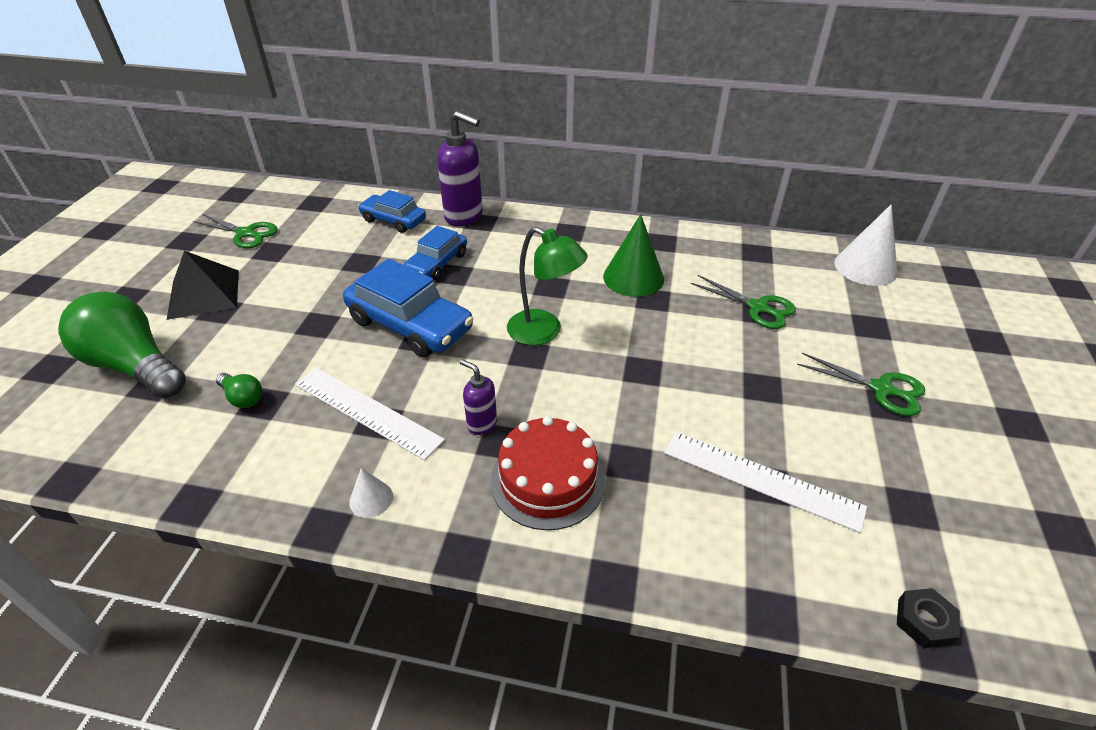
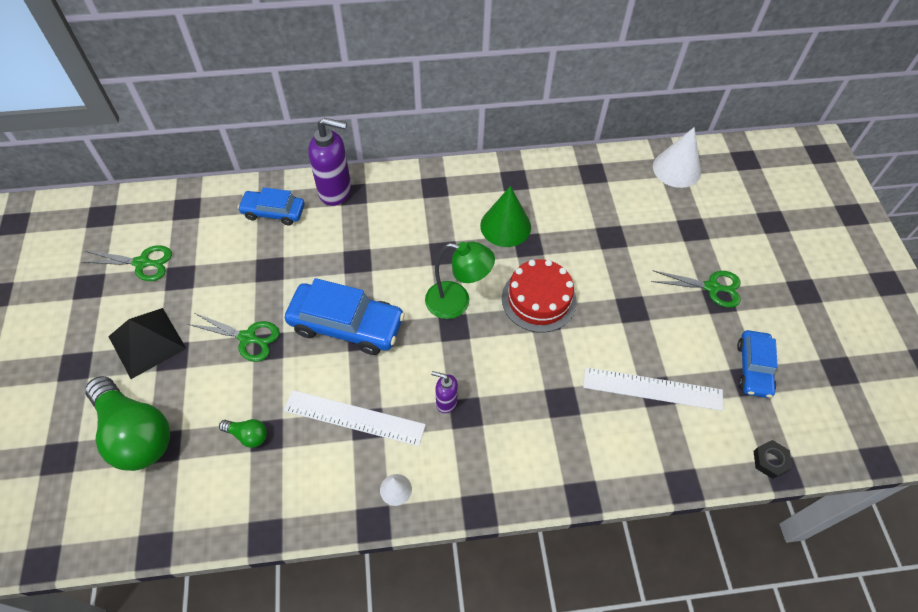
camera: 20 degrees left, 15 degrees up
green light bulb [58,292,186,398] -> green light bulb turned 150 degrees counterclockwise [85,376,170,471]
blue car [404,226,467,280] -> blue car moved to [737,330,778,398]
red cake [491,416,605,530] -> red cake moved to [502,259,577,333]
green scissors [691,275,796,329] -> green scissors moved to [188,313,279,362]

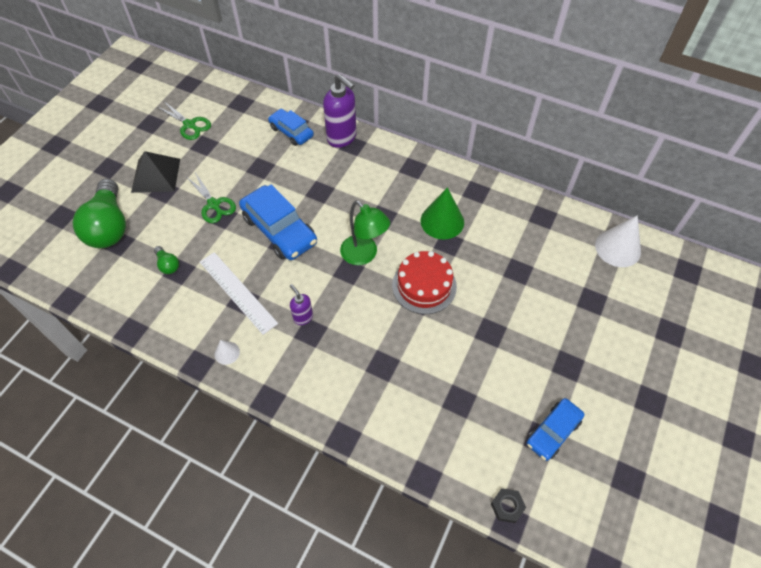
camera: 35 degrees right, 0 degrees up
white ruler [583,367,723,411] -> none
green scissors [651,270,741,308] -> none

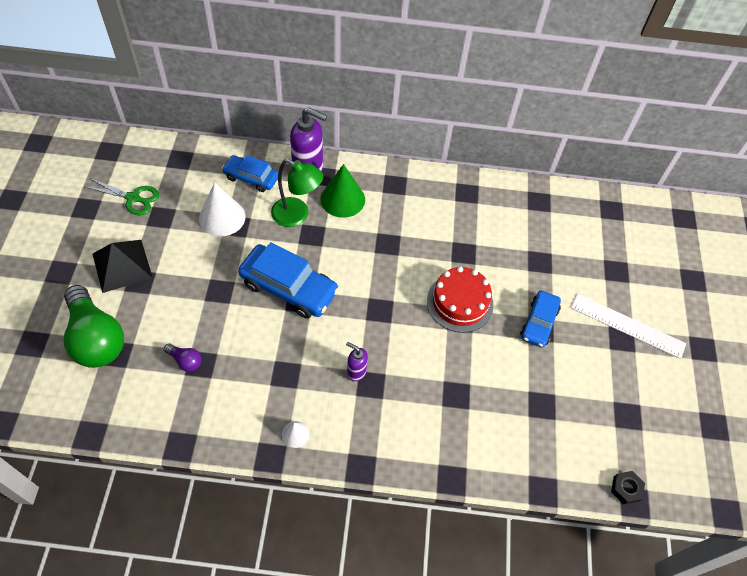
camera: 25 degrees left, 0 degrees up
green light bulb [154,246,179,274] -> purple light bulb [164,343,202,372]
green scissors [188,173,236,223] -> none
white ruler [200,252,278,335] -> white ruler moved to [571,294,686,359]
green lamp [340,200,390,265] -> green lamp moved to [271,159,323,227]
green cone [420,187,464,239] -> green cone moved to [321,164,365,218]
blue car [527,398,585,461] -> blue car moved to [520,291,561,348]
white cone [595,215,641,267] -> white cone moved to [199,182,246,237]

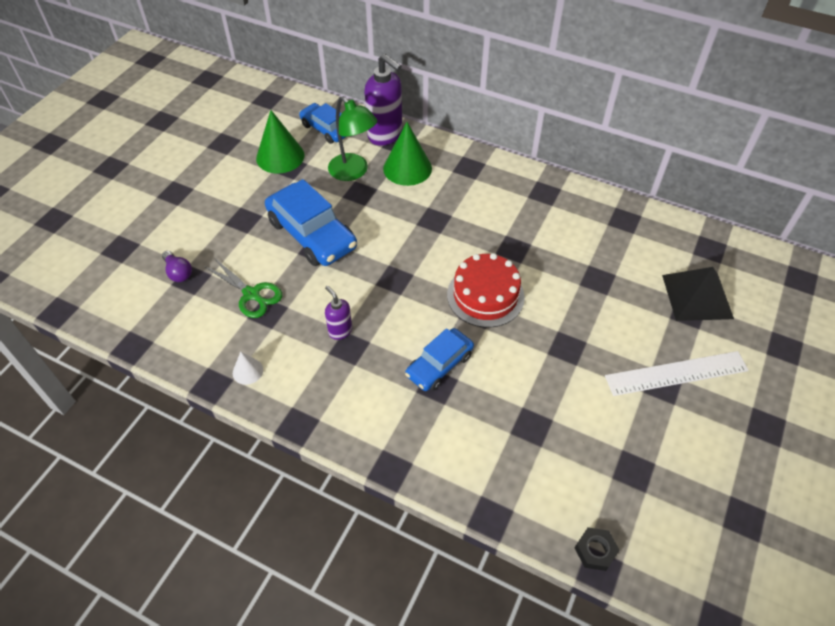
camera: 25 degrees right, 5 degrees down
green light bulb [64,285,124,368] -> none
green scissors [85,179,159,215] -> green scissors moved to [204,258,282,318]
black pyramid [93,240,153,293] -> black pyramid moved to [662,267,734,321]
white cone [199,182,246,237] -> green cone [256,110,305,174]
blue car [520,291,561,348] -> blue car moved to [405,328,474,391]
white ruler [571,294,686,359] -> white ruler turned 60 degrees counterclockwise [605,351,749,396]

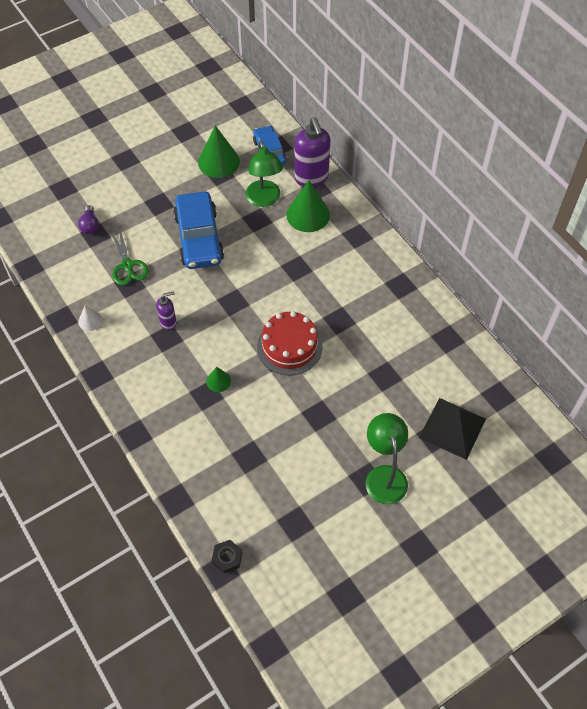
camera: 30 degrees right, 5 degrees up
purple soap dispenser [325,286,352,340] -> purple soap dispenser turned 75 degrees clockwise [156,291,177,330]
blue car [405,328,474,391] -> green cone [206,367,231,392]
white ruler [605,351,749,396] -> green lamp [366,413,408,504]

